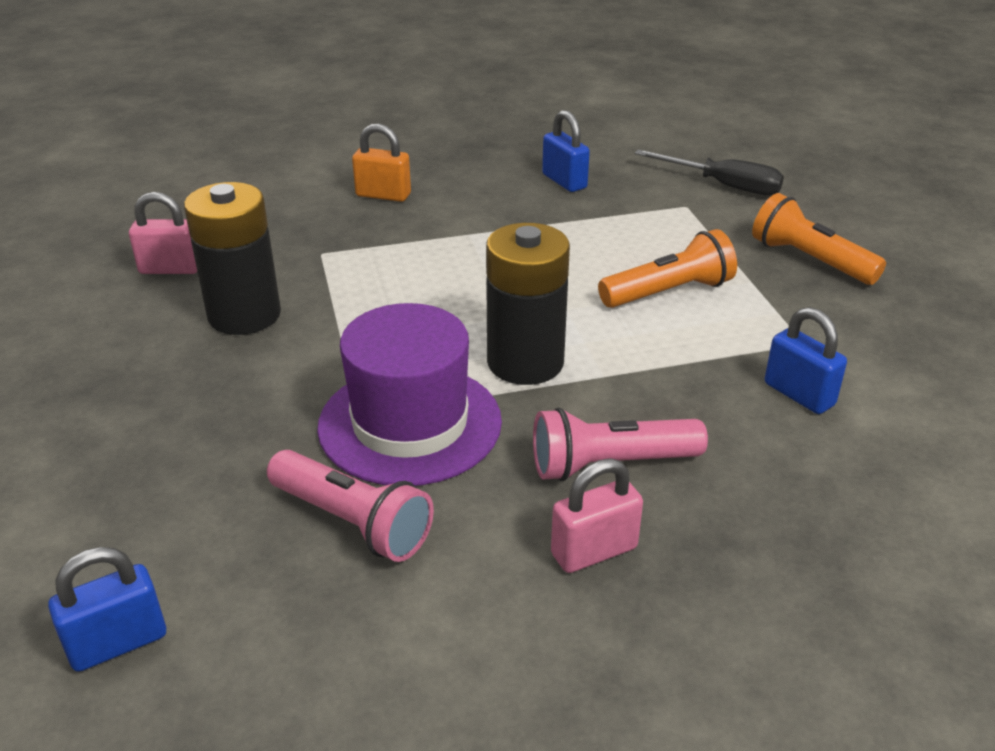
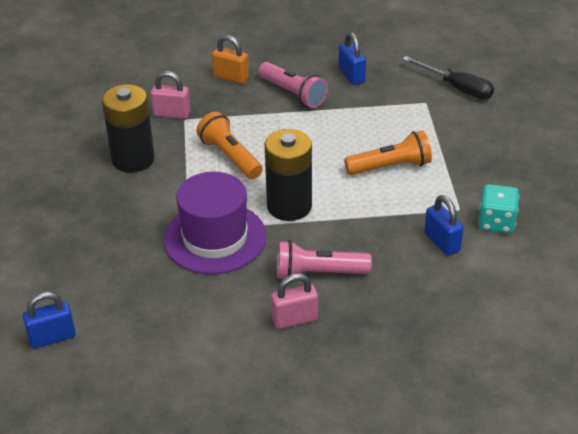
camera: 10 degrees right, 5 degrees up
pink padlock [129,192,197,274] -> pink padlock moved to [151,71,191,119]
pink flashlight [267,450,434,562] -> pink flashlight moved to [258,62,328,108]
orange flashlight [752,193,886,285] -> orange flashlight moved to [196,112,262,179]
none -> turquoise dice [478,184,519,233]

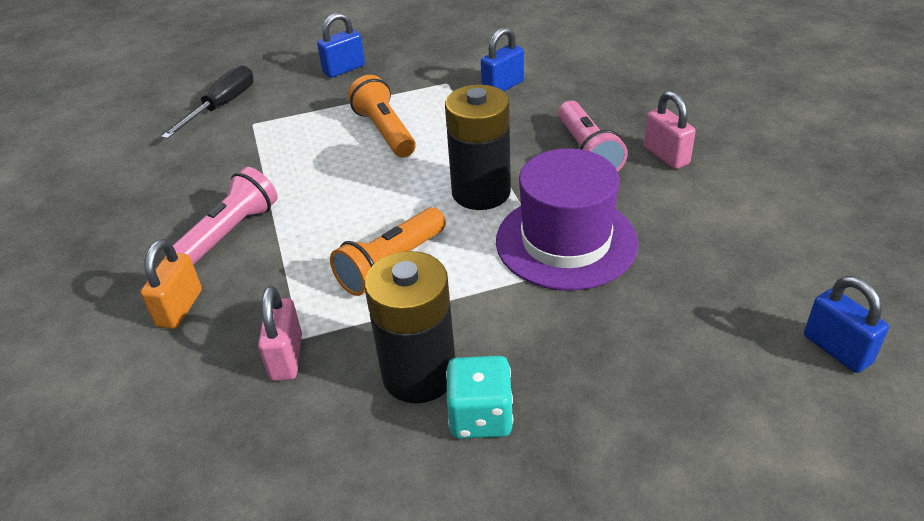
camera: 100 degrees left, 0 degrees up
blue padlock [339,32,366,85] -> blue padlock moved to [317,12,365,78]
turquoise dice [478,184,519,233] -> turquoise dice moved to [446,356,513,439]

